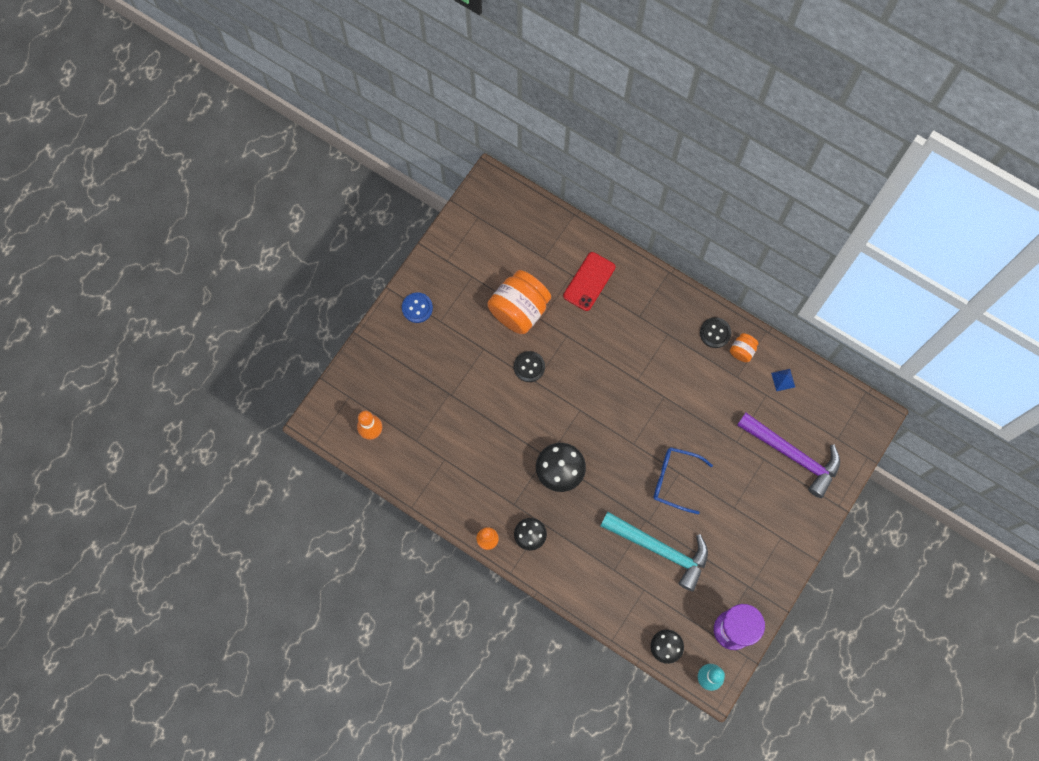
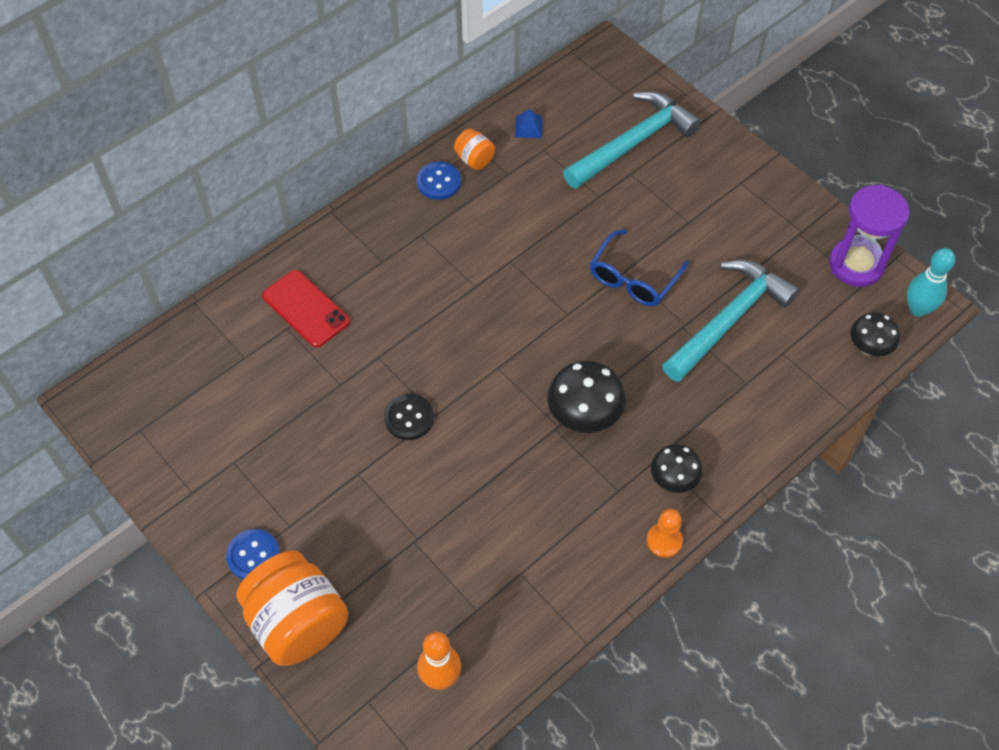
camera: 75 degrees left, 15 degrees down
orange jar [488,270,551,334] -> orange jar moved to [236,551,348,666]
black button [700,317,731,348] -> blue button [417,162,461,200]
purple hammer [737,413,840,498] -> turquoise hammer [563,91,701,189]

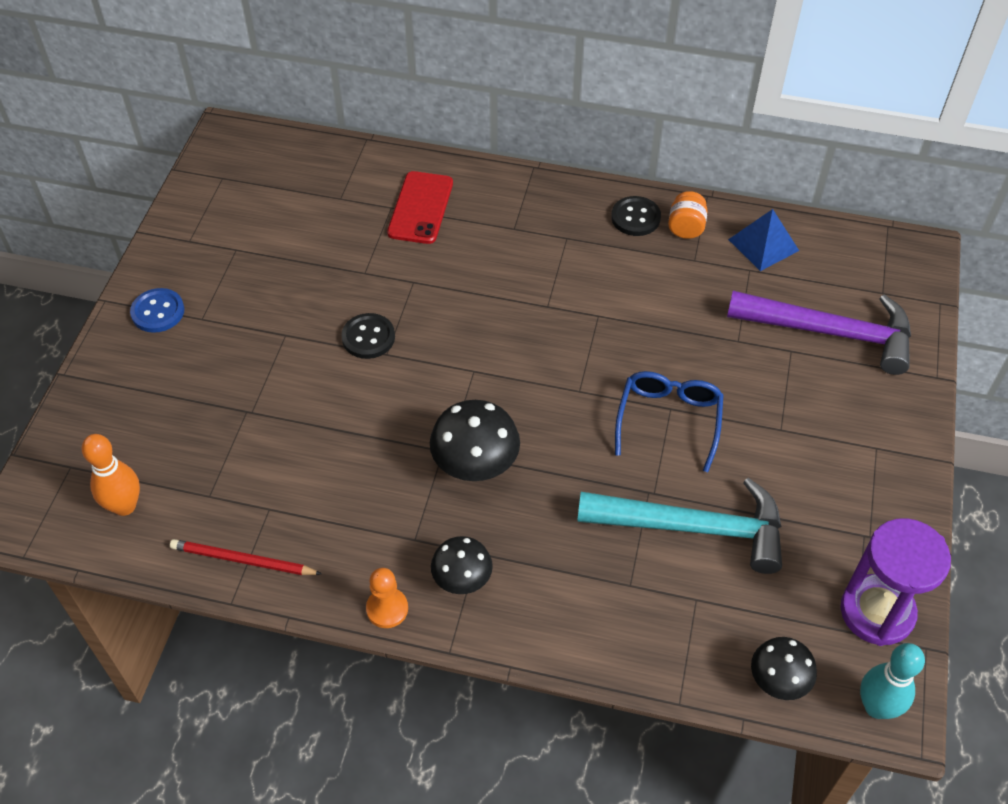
camera: 55 degrees right, 5 degrees down
orange jar [236,551,348,666] -> none
blue button [417,162,461,200] -> black button [611,196,661,236]
blue pyramid [515,109,543,138] -> blue pyramid [728,209,799,271], size x1.60
turquoise hammer [563,91,701,189] -> purple hammer [727,291,911,375]
blue glasses [590,229,689,306] -> blue glasses turned 105 degrees clockwise [615,371,724,472]
none -> red pencil [170,539,322,575]

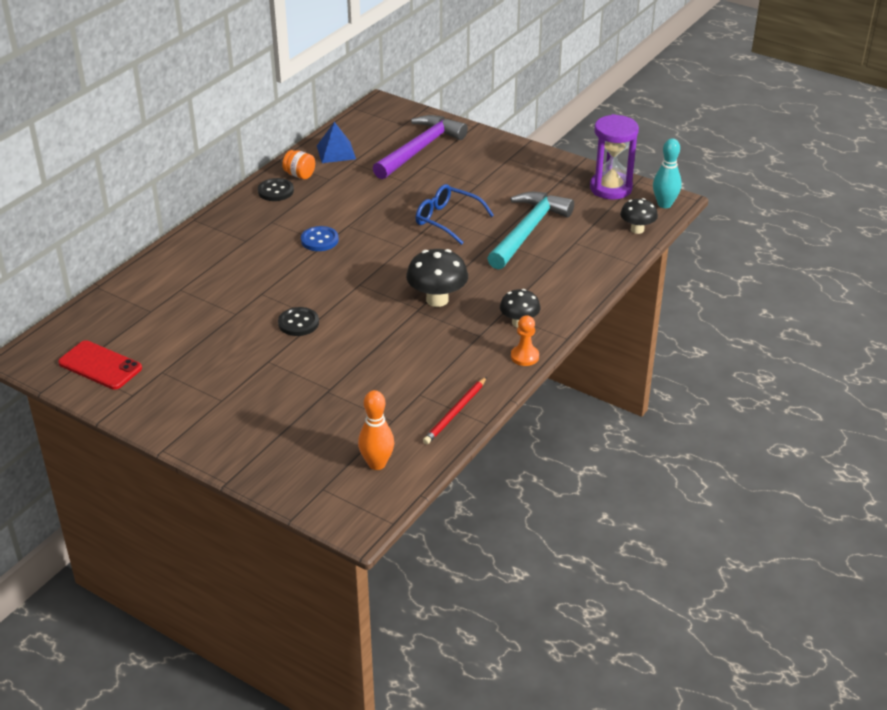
camera: 70 degrees left, 15 degrees down
blue button [130,288,184,333] -> blue button moved to [301,226,339,251]
red phone [387,171,453,244] -> red phone moved to [58,340,142,390]

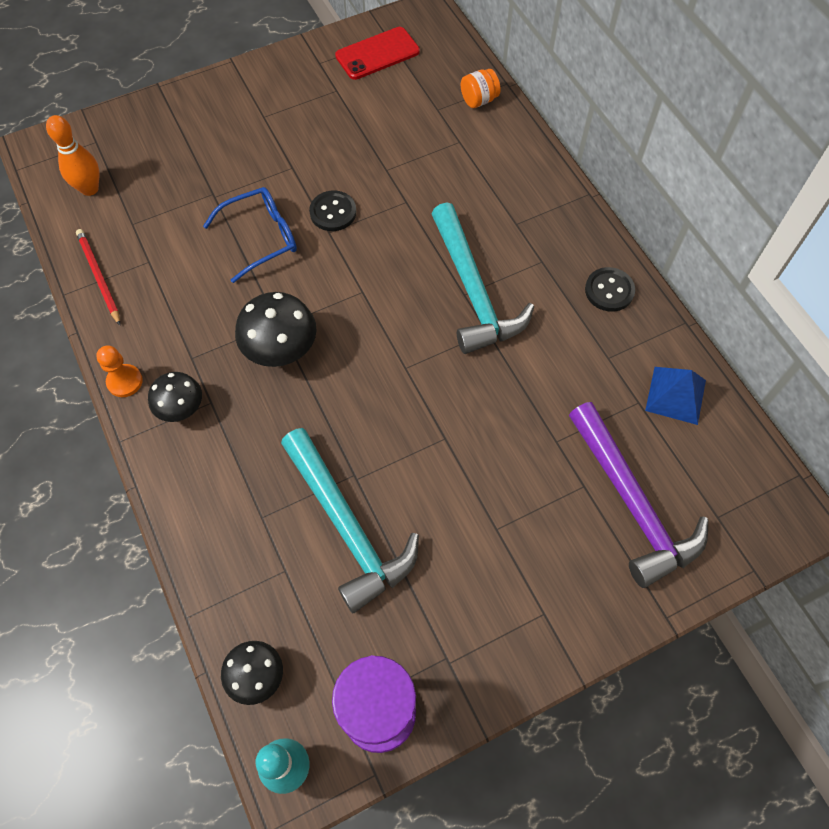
camera: 120 degrees right, 25 degrees up
orange jar [282,150,315,179] -> orange jar moved to [461,69,501,108]
blue button [301,226,339,251] -> turquoise hammer [432,202,534,354]
blue glasses [416,184,494,245] -> blue glasses moved to [203,187,297,283]

